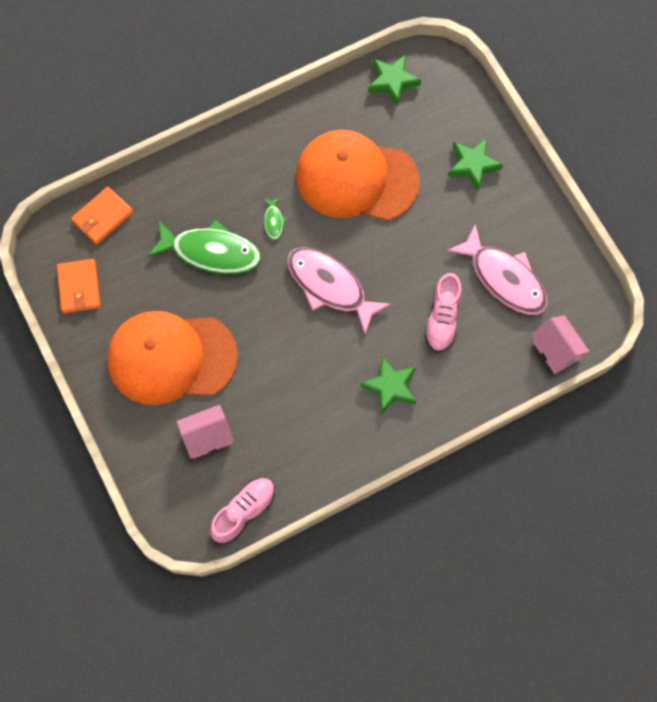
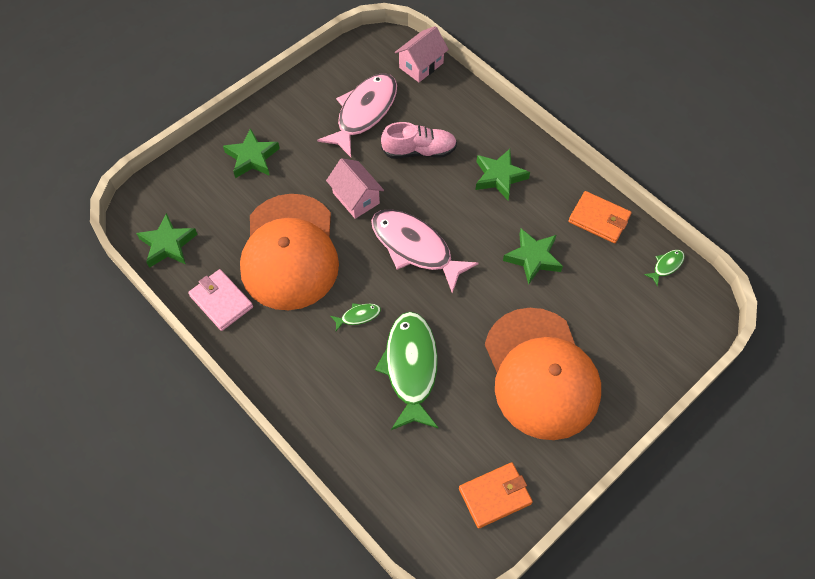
camera: 105 degrees left, 10 degrees down
orange wallet [71,187,133,245] -> orange wallet moved to [568,191,632,243]
pink house [177,405,234,459] -> pink house moved to [326,158,384,219]
pink shoe [210,478,275,544] -> green fish [644,250,685,286]
pink fish [287,247,391,334] -> pink fish turned 105 degrees clockwise [371,209,479,293]
none -> pink wallet [188,269,253,331]
none -> green star [503,229,563,285]

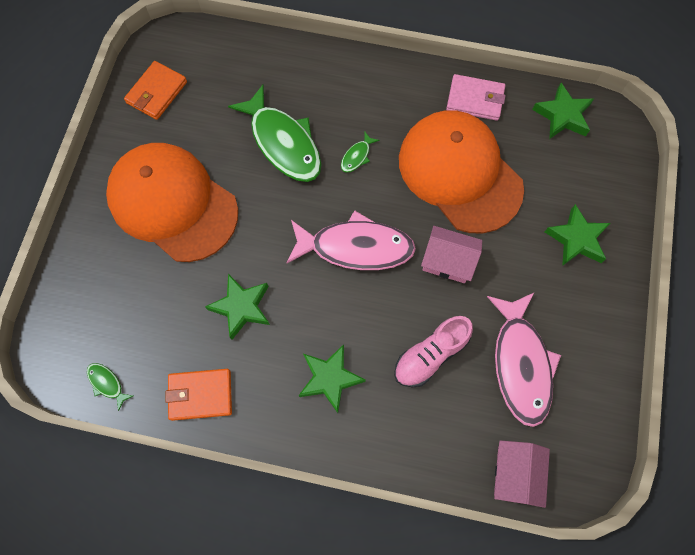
camera: 145 degrees right, 10 degrees up
green fish [644,250,685,286] -> green fish turned 120 degrees clockwise [87,363,133,411]

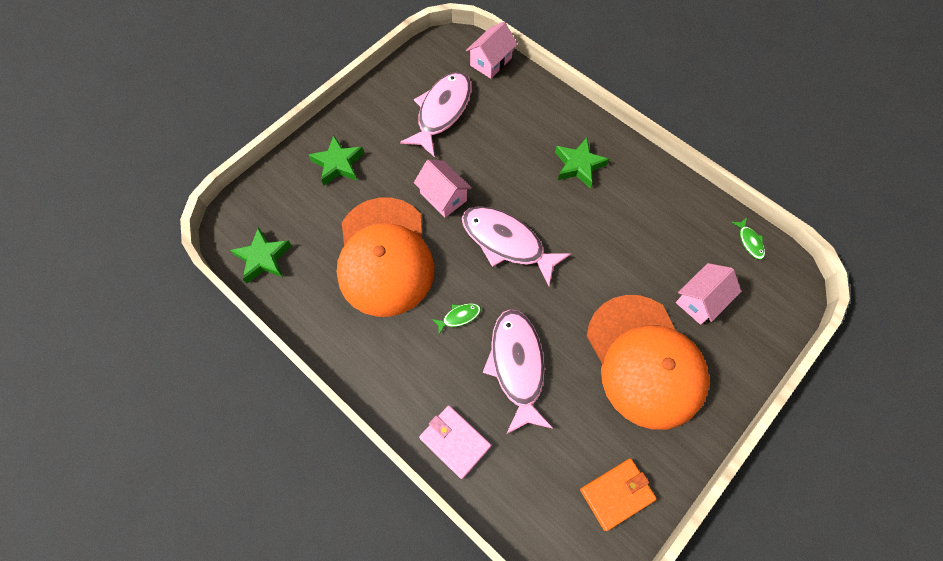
camera: 150 degrees left, 5 degrees down
orange wallet [166,369,232,421] -> none
green star [205,274,270,340] -> none
green fish [228,85,322,182] -> pink fish [483,309,553,434]
pink shoe [394,316,473,387] -> none
pink wallet [446,74,506,121] -> pink wallet moved to [419,406,491,479]
none -> pink house [676,263,741,325]

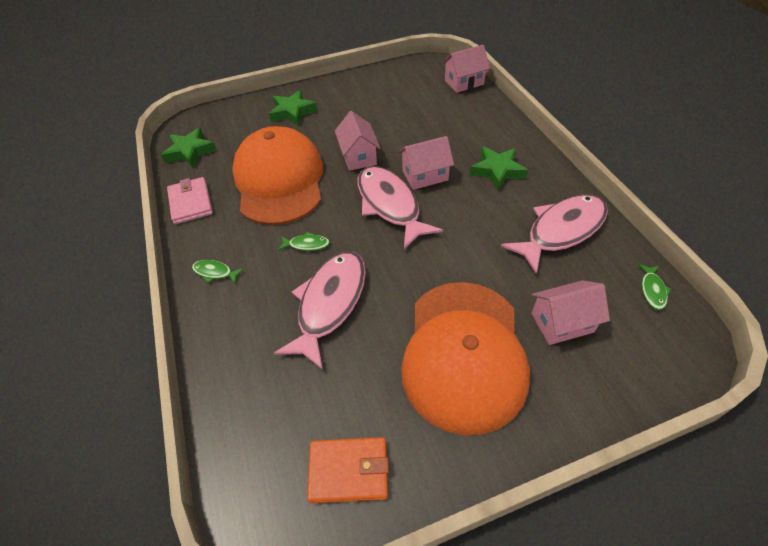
camera: 30 degrees right, 15 degrees down
orange cap [337,198,434,317] -> orange cap turned 150 degrees clockwise [232,126,323,225]
pink fish [400,72,471,157] -> pink fish moved to [501,194,608,274]
pink wallet [419,406,491,479] -> pink wallet moved to [167,177,213,224]
none -> green fish [192,260,244,283]
none -> pink house [398,136,454,190]

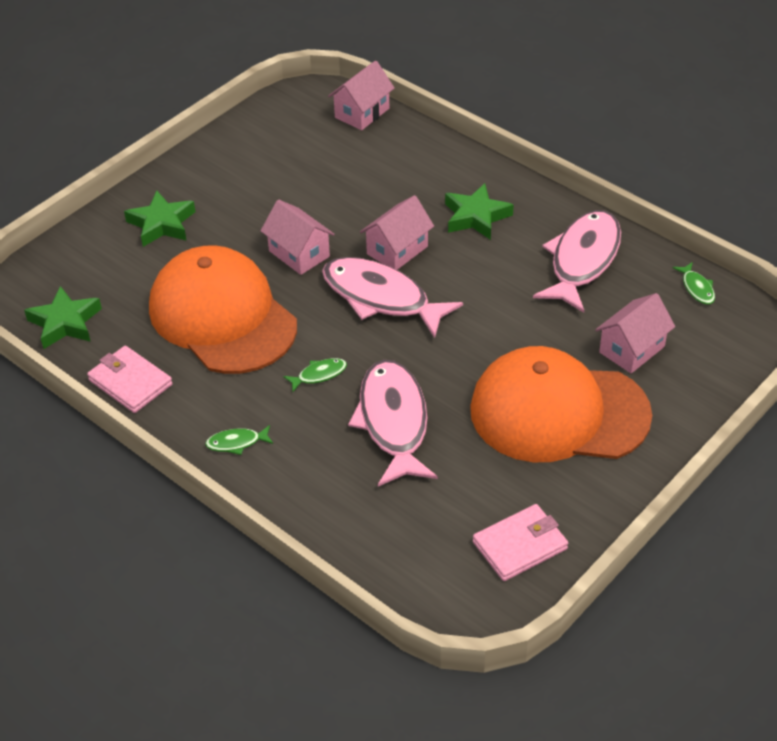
camera: 30 degrees left, 5 degrees down
orange wallet [307,437,389,503] -> pink wallet [473,504,568,581]
orange cap [401,282,530,435] -> orange cap turned 120 degrees clockwise [470,346,652,462]

